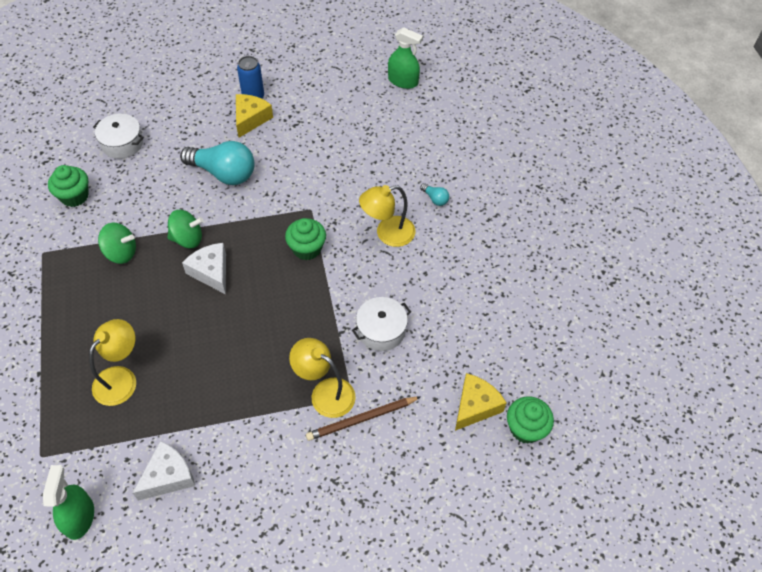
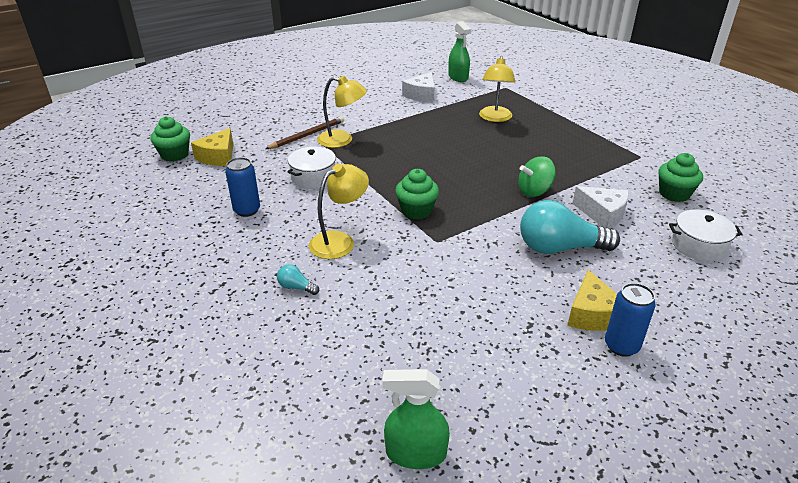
camera: 160 degrees right, 20 degrees down
green spinning top [98,223,136,264] -> none
white cheese [182,243,226,294] -> white cheese moved to [572,186,629,229]
none -> blue can [225,157,260,217]

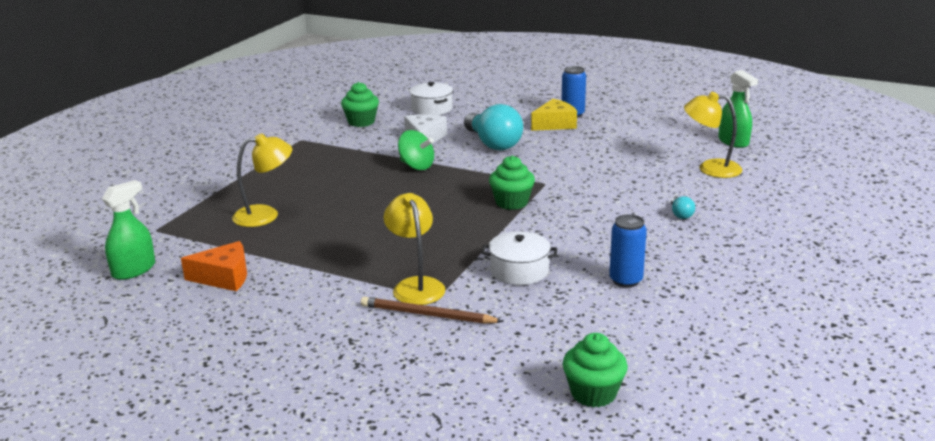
camera: 120 degrees left, 10 degrees down
yellow cheese [191,128,233,166] -> none
yellow lamp [309,164,369,259] -> yellow lamp moved to [684,92,742,178]
white cheese [402,72,435,102] -> orange cheese [181,241,247,291]

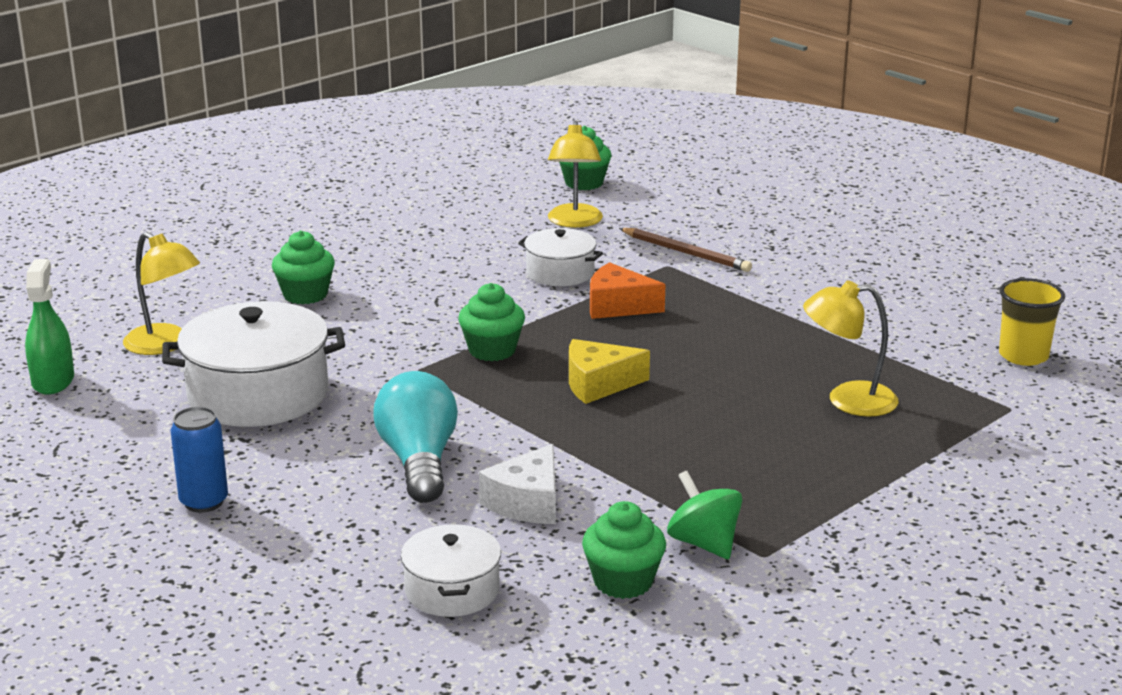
camera: 160 degrees left, 0 degrees up
green spray bottle [102,180,155,280] -> yellow cup [999,278,1065,366]
orange cheese [181,241,247,291] -> orange cheese moved to [590,262,666,319]
yellow lamp [384,193,445,305] -> yellow lamp moved to [548,121,603,228]
green spinning top [398,130,434,170] -> green spinning top moved to [667,471,743,559]
yellow cheese [531,99,577,131] -> yellow cheese moved to [569,339,650,404]
blue can [609,214,647,288] -> none
turquoise light bulb [671,196,695,219] -> green cupcake [272,231,335,304]
none -> white pot [162,301,345,427]

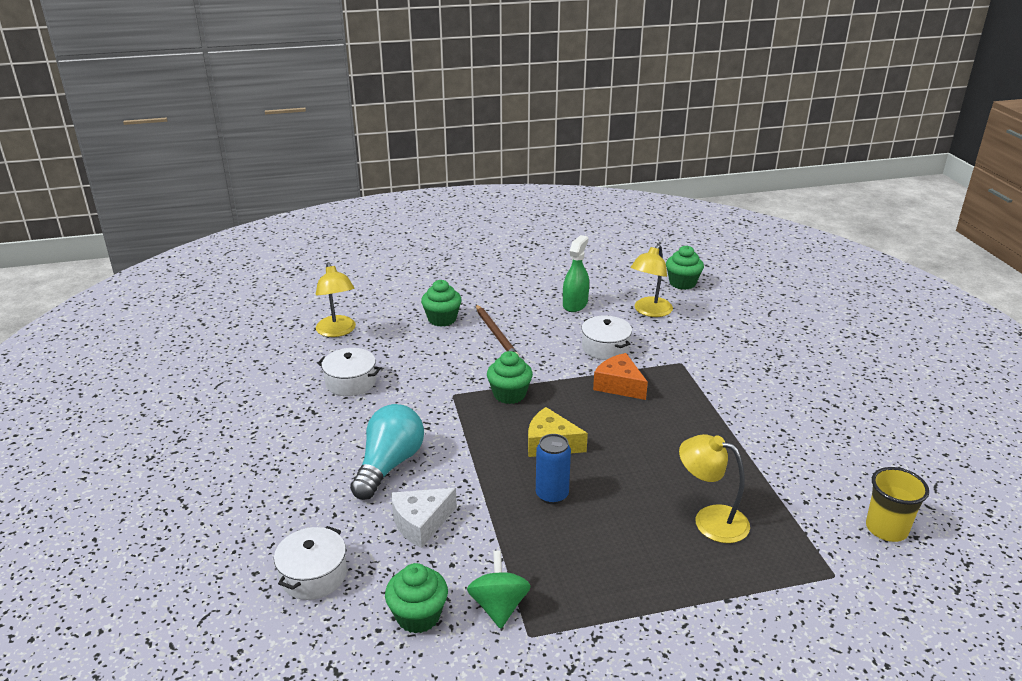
camera: 30 degrees right, 5 degrees up
green spray bottle [25,259,74,395] -> green spray bottle moved to [563,235,589,312]
white pot [162,301,345,427] -> white pot [317,348,381,396], size x0.56
blue can [171,407,228,513] -> blue can moved to [536,434,571,504]
brown pencil [619,228,752,272] -> brown pencil moved to [476,305,519,356]

